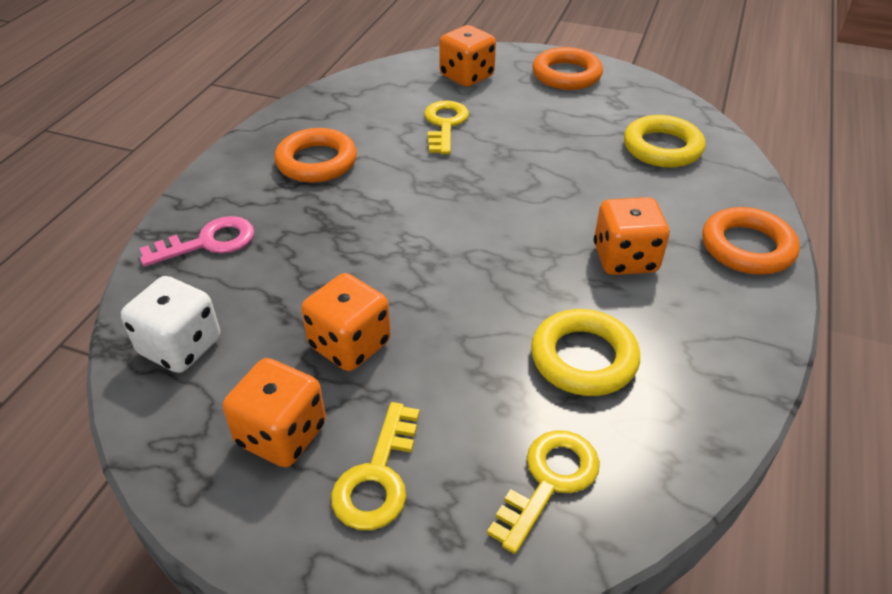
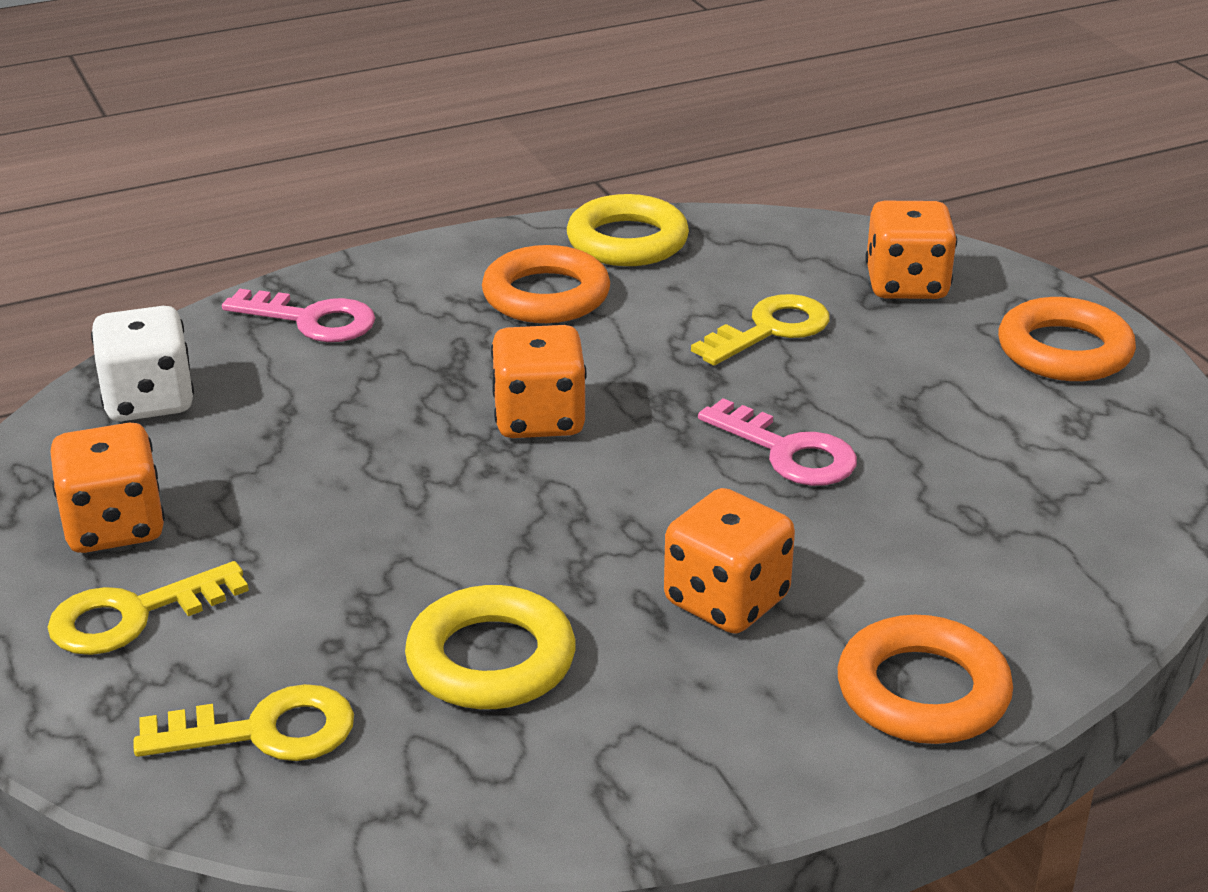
camera: 45 degrees right, 10 degrees down
orange dice [301,273,391,371] -> orange dice moved to [491,325,587,438]
yellow ring [624,115,705,168] -> yellow ring moved to [567,194,689,266]
none -> pink key [698,398,857,486]

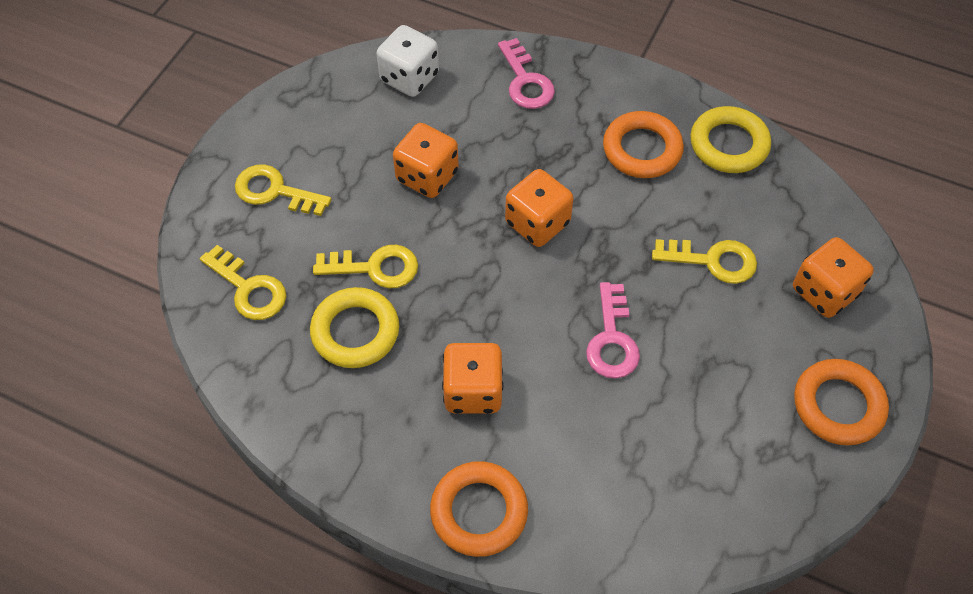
camera: 50 degrees right, 25 degrees up
orange dice [51,423,165,553] -> orange dice moved to [393,123,459,198]
none -> yellow key [313,245,418,288]

